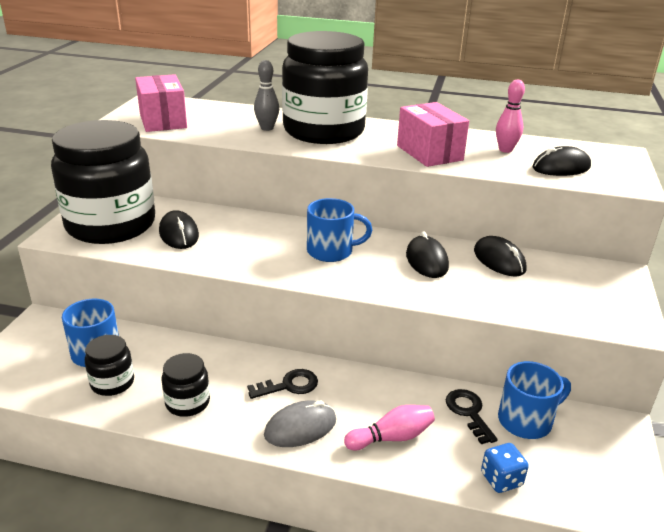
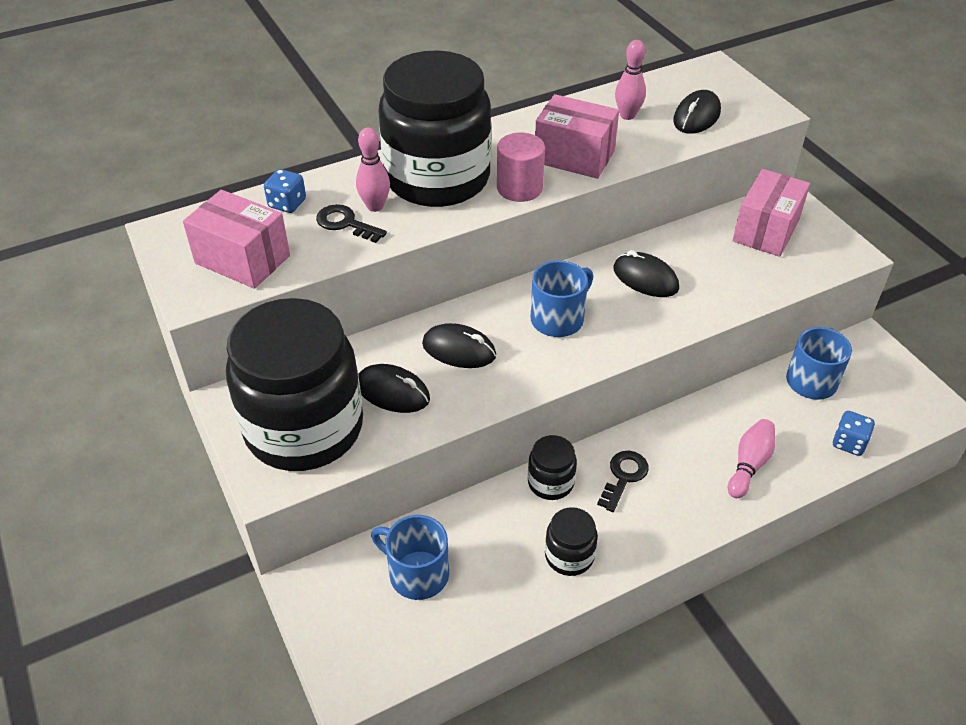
camera: 40 degrees left, 15 degrees up
black jar [85,335,134,396] -> black jar moved to [528,435,577,500]
grey bowling pin [254,60,279,131] -> pink bowling pin [356,128,390,212]
grey mouse [264,400,336,447] -> none
black key [446,389,498,444] -> black key moved to [316,204,387,243]
black mouse [474,236,527,277] -> black mouse moved to [422,323,496,368]
none -> blue dice [264,169,306,213]
none -> pink cylinder [497,133,545,202]
none -> pink box [732,169,810,257]

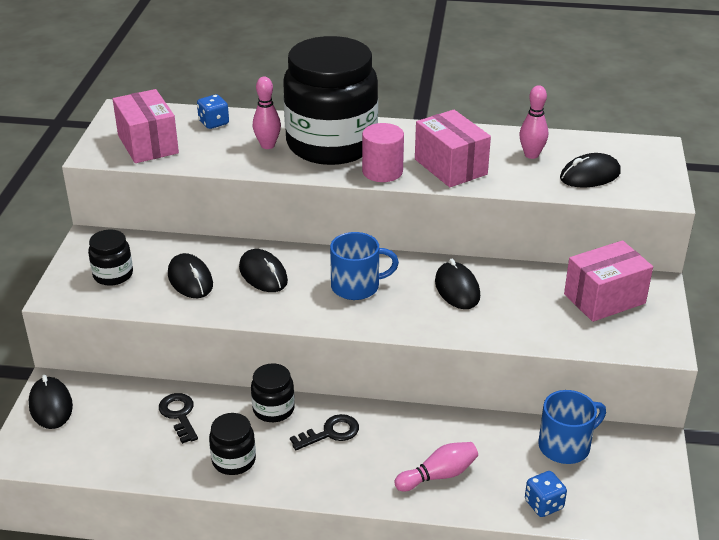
camera: 35 degrees right, 10 degrees down
black jar [226,298,363,471] -> black jar [88,230,133,286], size x0.42
black key [316,204,387,243] -> black key moved to [159,393,198,444]
blue mug [371,515,449,600] -> none
none -> black mouse [29,375,73,429]

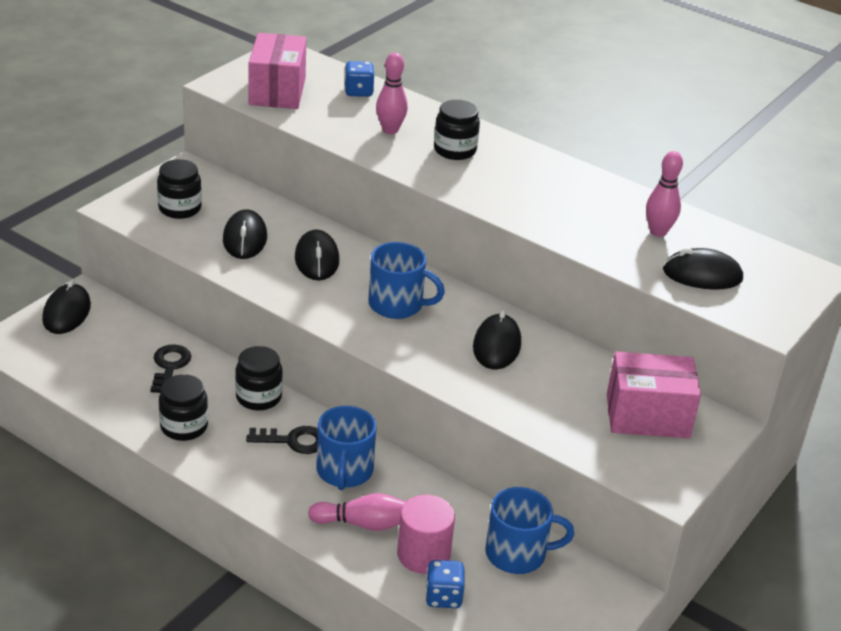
camera: 25 degrees right, 0 degrees up
black jar [283,36,378,165] -> black jar [434,100,480,160], size x0.42
pink cylinder [362,123,404,182] -> pink cylinder moved to [397,495,455,574]
pink box [415,110,491,187] -> none
none -> blue mug [316,406,376,490]

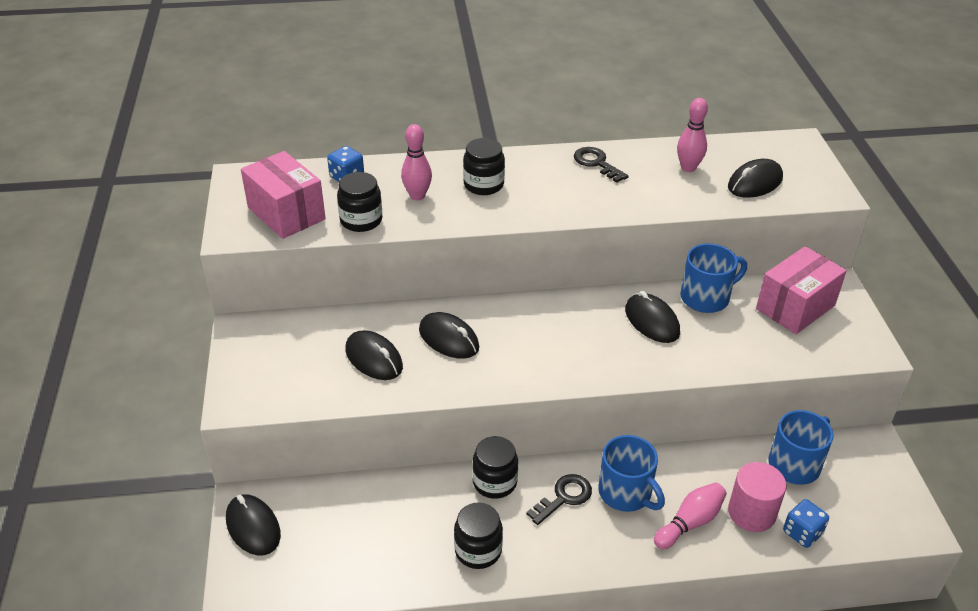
camera: 40 degrees left, 5 degrees up
black key [150,344,191,393] -> black key moved to [574,147,629,183]
black jar [157,159,202,219] -> black jar moved to [337,172,382,232]
blue mug [368,242,445,319] -> blue mug moved to [681,243,747,313]

